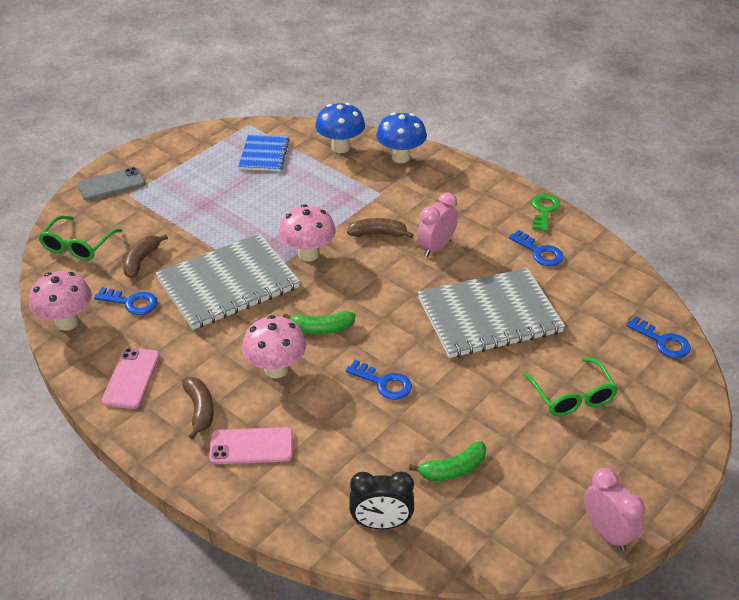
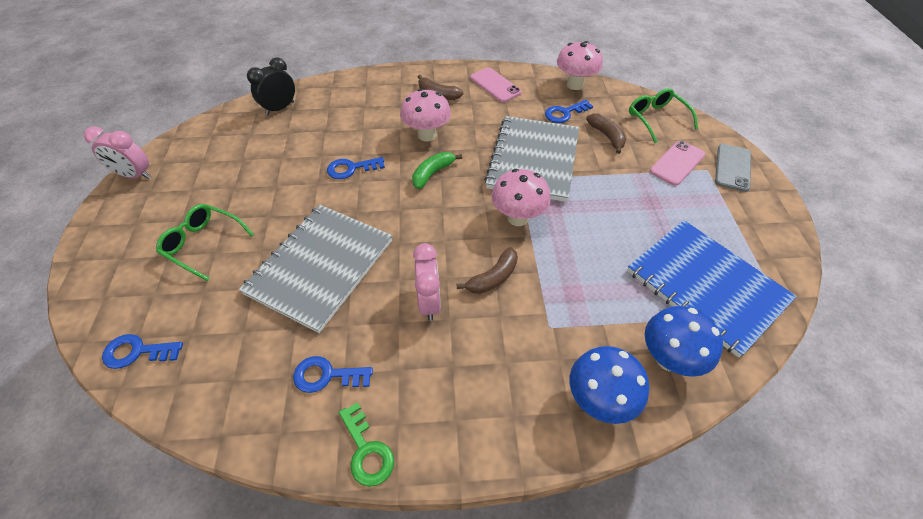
camera: 135 degrees right, 10 degrees up
pink phone [209,427,293,464] -> pink phone moved to [650,141,705,186]
blue notebook [238,134,289,171] -> blue notebook [627,220,797,358], size x1.81
green banana [409,441,486,481] -> none

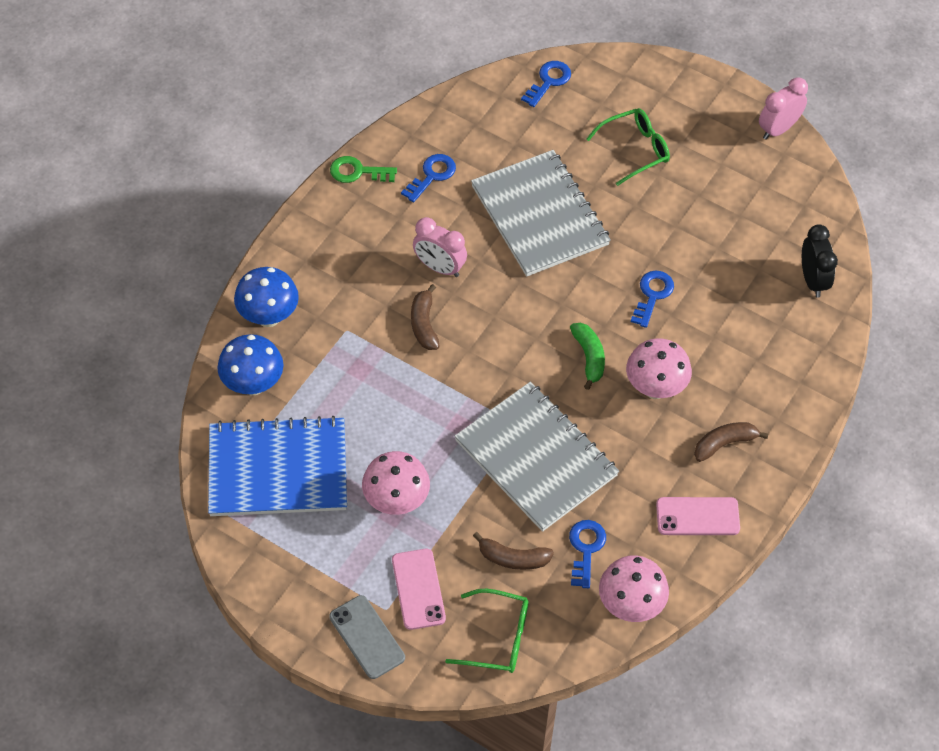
camera: 125 degrees right, 5 degrees up
pink mushroom [491,169,551,226] -> pink mushroom moved to [362,451,430,515]

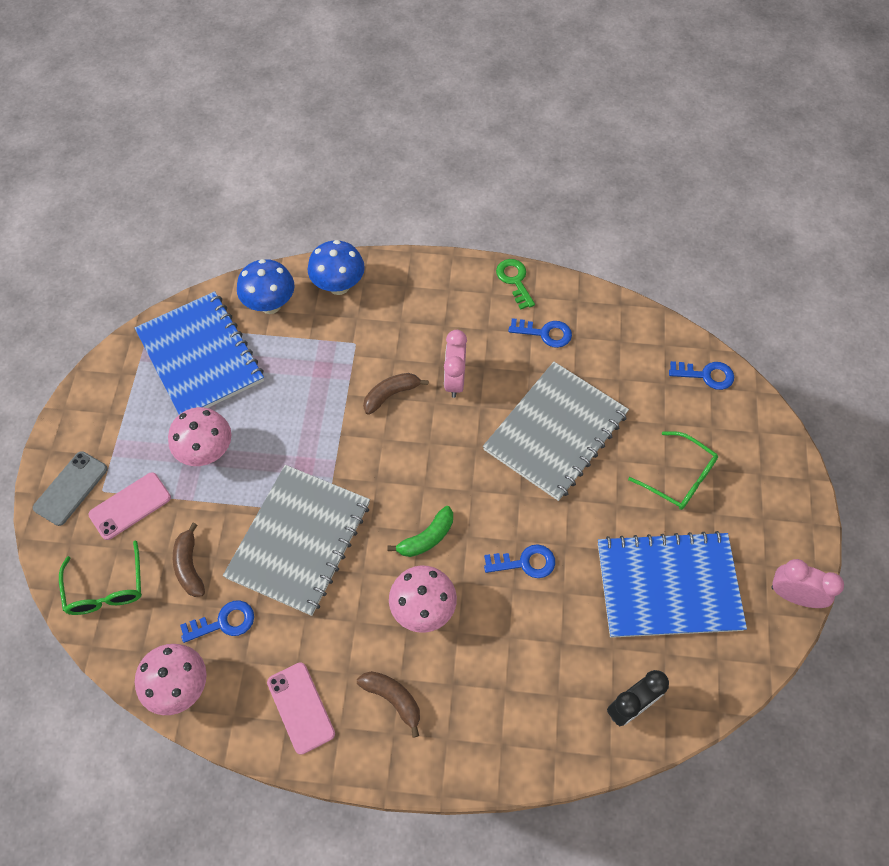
camera: 65 degrees right, 5 degrees up
none -> blue notebook [598,531,747,638]

